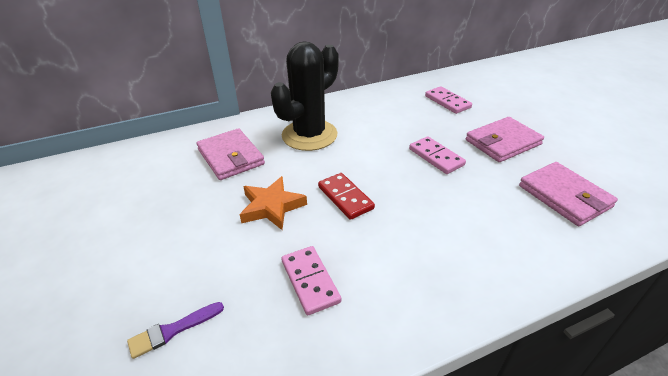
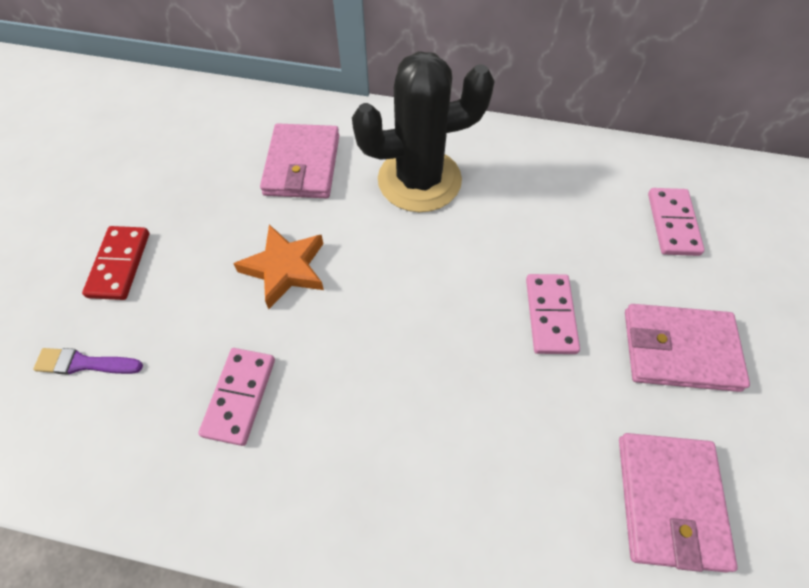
camera: 35 degrees right, 20 degrees up
red domino [318,173,375,220] -> red domino moved to [82,226,149,300]

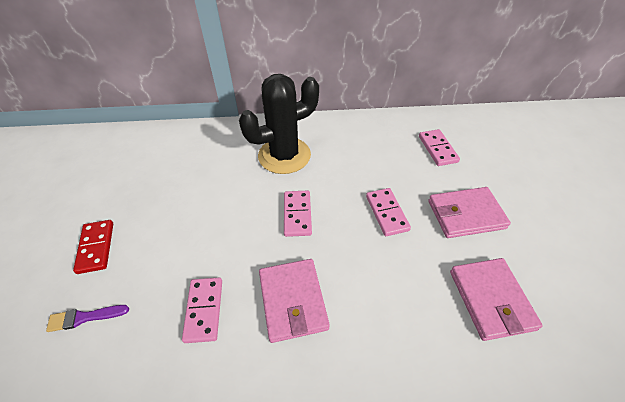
camera: 15 degrees left, 10 degrees down
orange star [233,224,324,309] -> none
pink wallet [260,123,339,198] -> pink wallet moved to [259,259,330,343]
none -> pink domino [284,191,312,237]

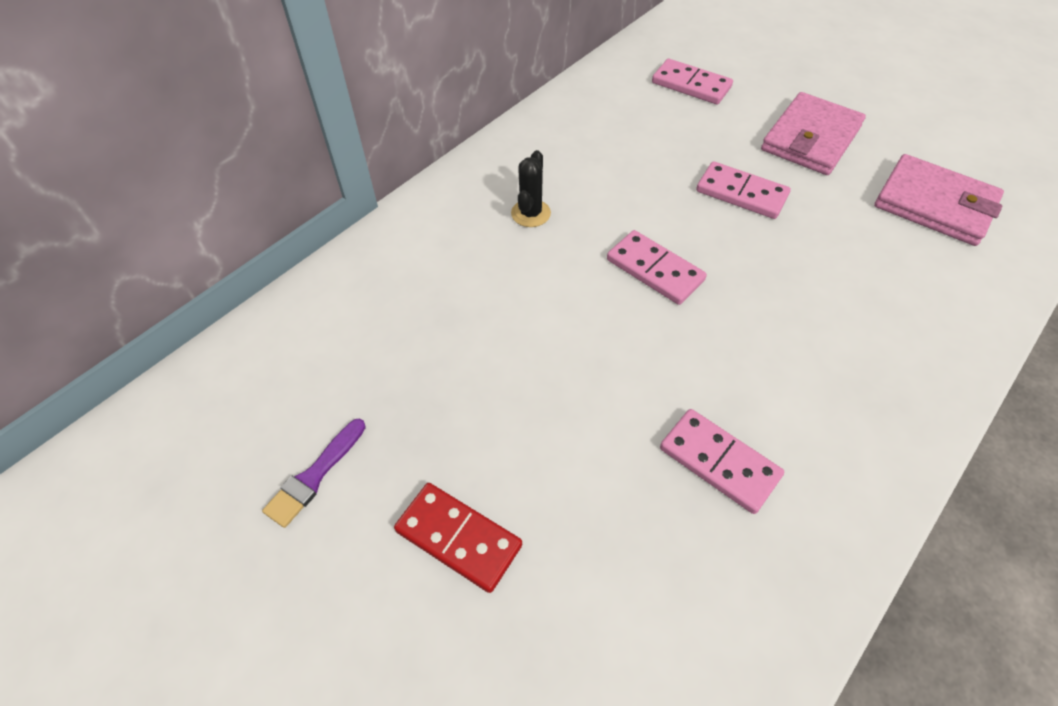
camera: 45 degrees left, 5 degrees up
purple brush [46,305,129,332] -> purple brush moved to [262,419,366,528]
black cactus [239,74,319,174] -> black cactus [511,150,551,227], size x0.41
pink wallet [259,259,330,343] -> none

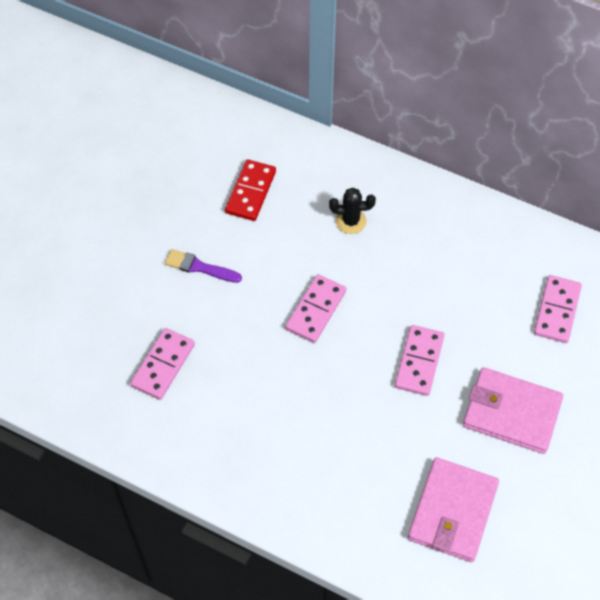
camera: 75 degrees right, 5 degrees up
purple brush [262,419,366,528] -> purple brush moved to [165,249,242,283]
red domino [394,483,522,593] -> red domino moved to [225,159,276,221]

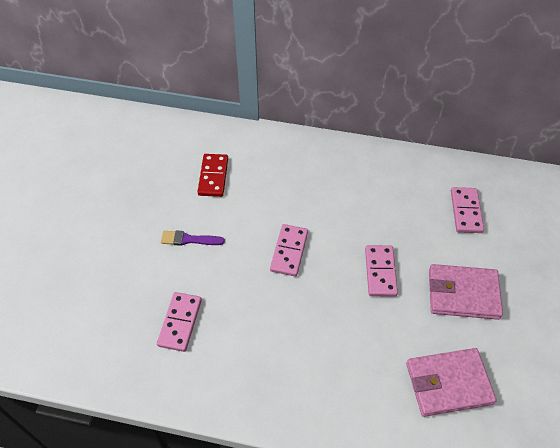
camera: 15 degrees left, 5 degrees down
black cactus [329,188,376,234] -> none
pink wallet [408,457,499,562] -> pink wallet turned 75 degrees clockwise [406,348,497,417]

